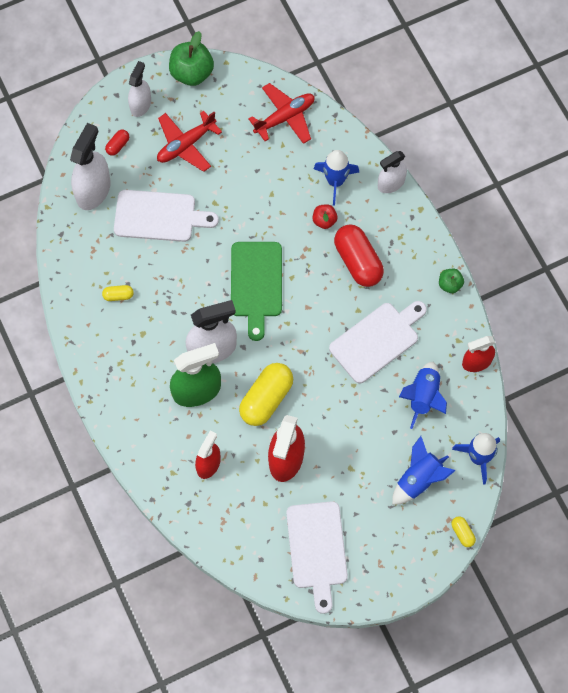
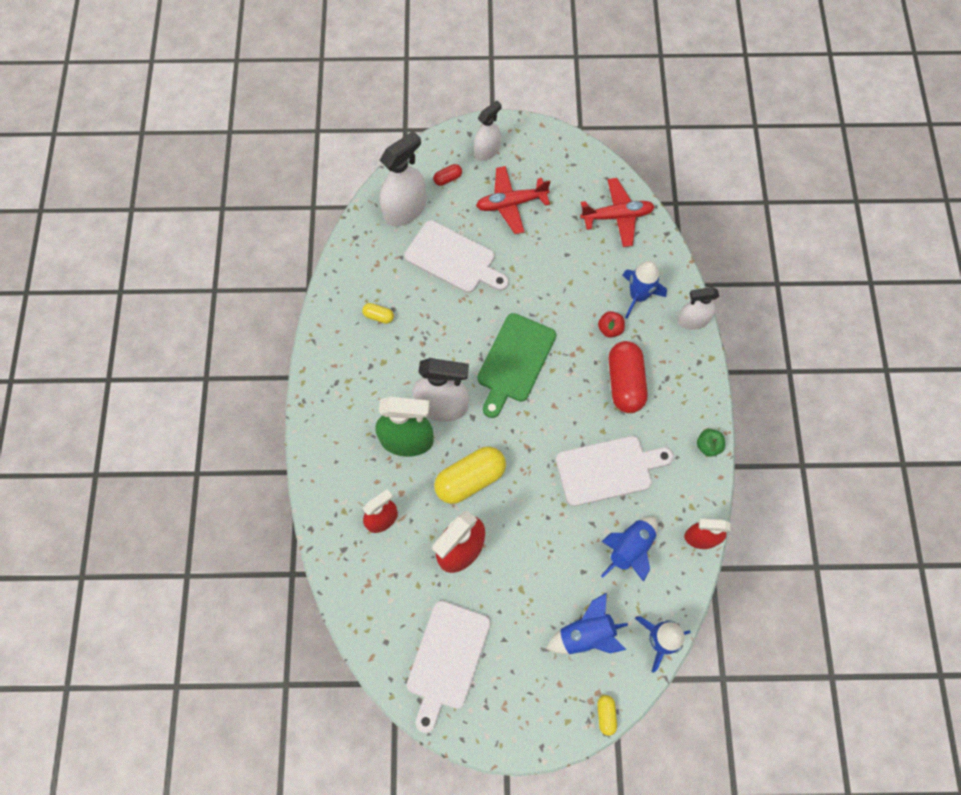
camera: 25 degrees right, 0 degrees up
green apple [169,31,214,86] -> none

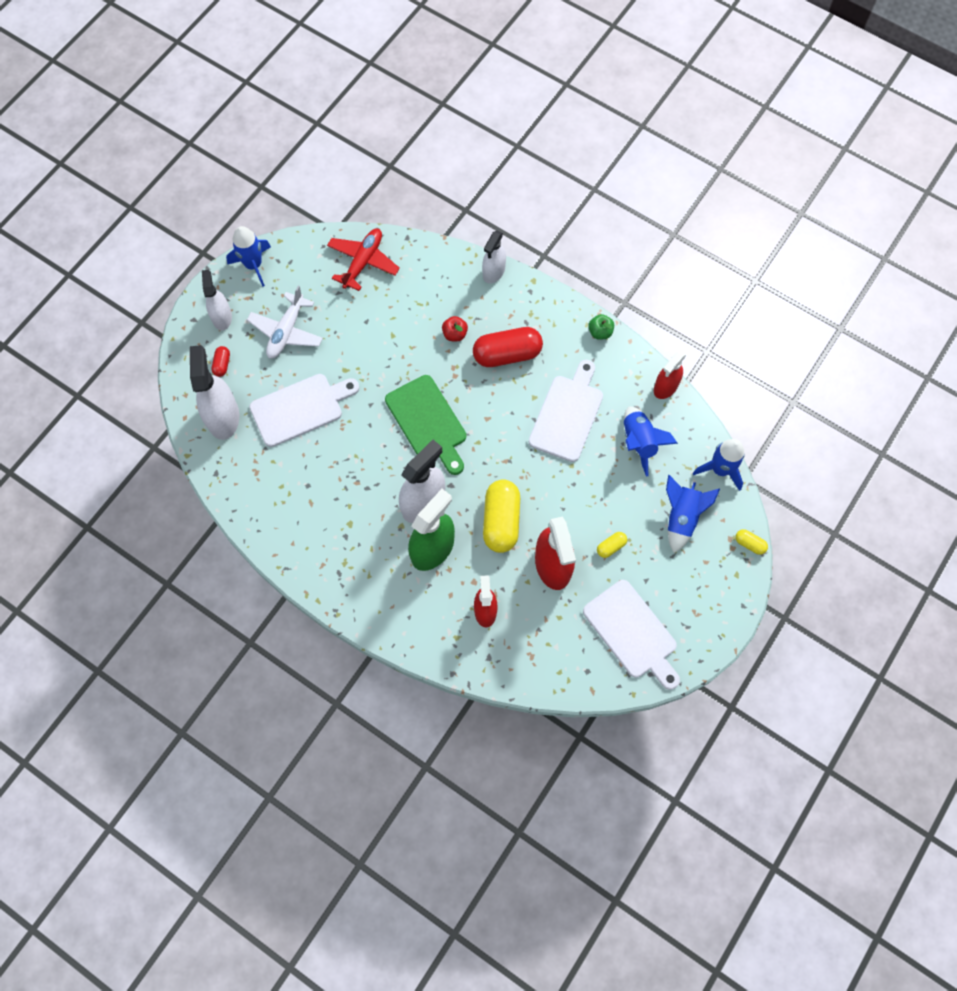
camera: 55 degrees left, 0 degrees up
yellow capsule [362,303,394,324] -> yellow capsule moved to [597,532,627,558]
red plane [476,166,550,234] -> white plane [247,286,323,359]
red capsule [609,341,648,413] -> red capsule turned 45 degrees counterclockwise [473,327,543,367]
blue rocket [622,261,667,318] -> blue rocket moved to [226,226,271,287]

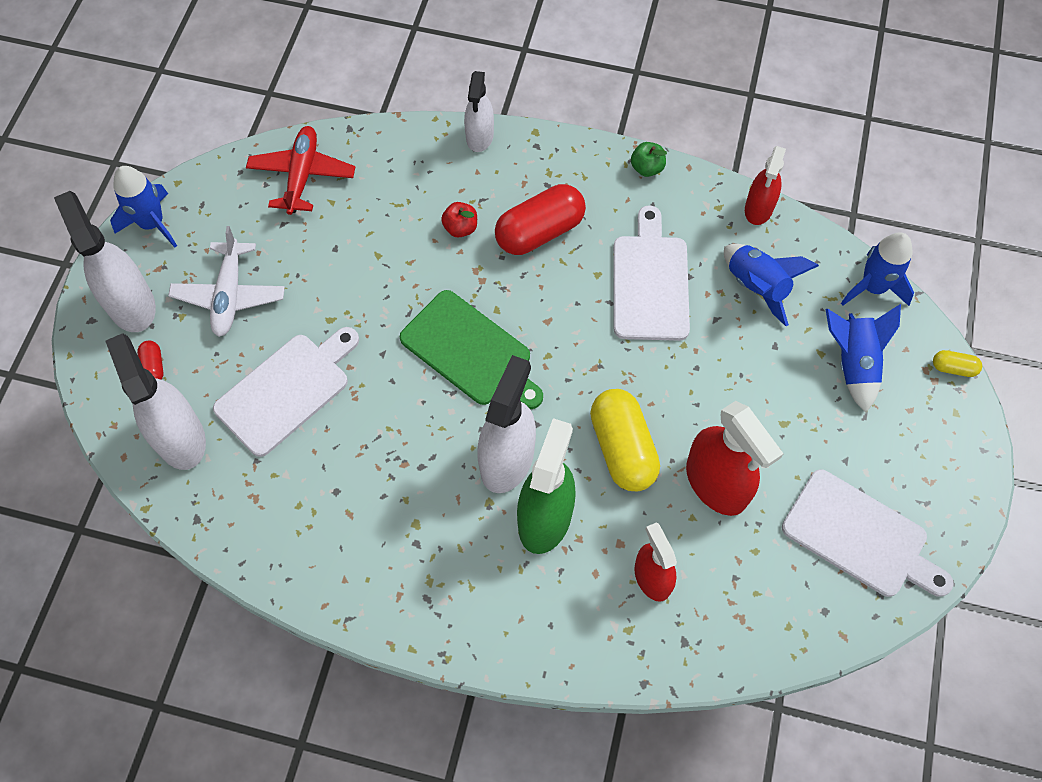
camera: 20 degrees left, 5 degrees down
white spray bottle [202,270,232,330] -> white spray bottle [54,191,156,332], size x1.58
yellow capsule [597,532,627,558] -> none

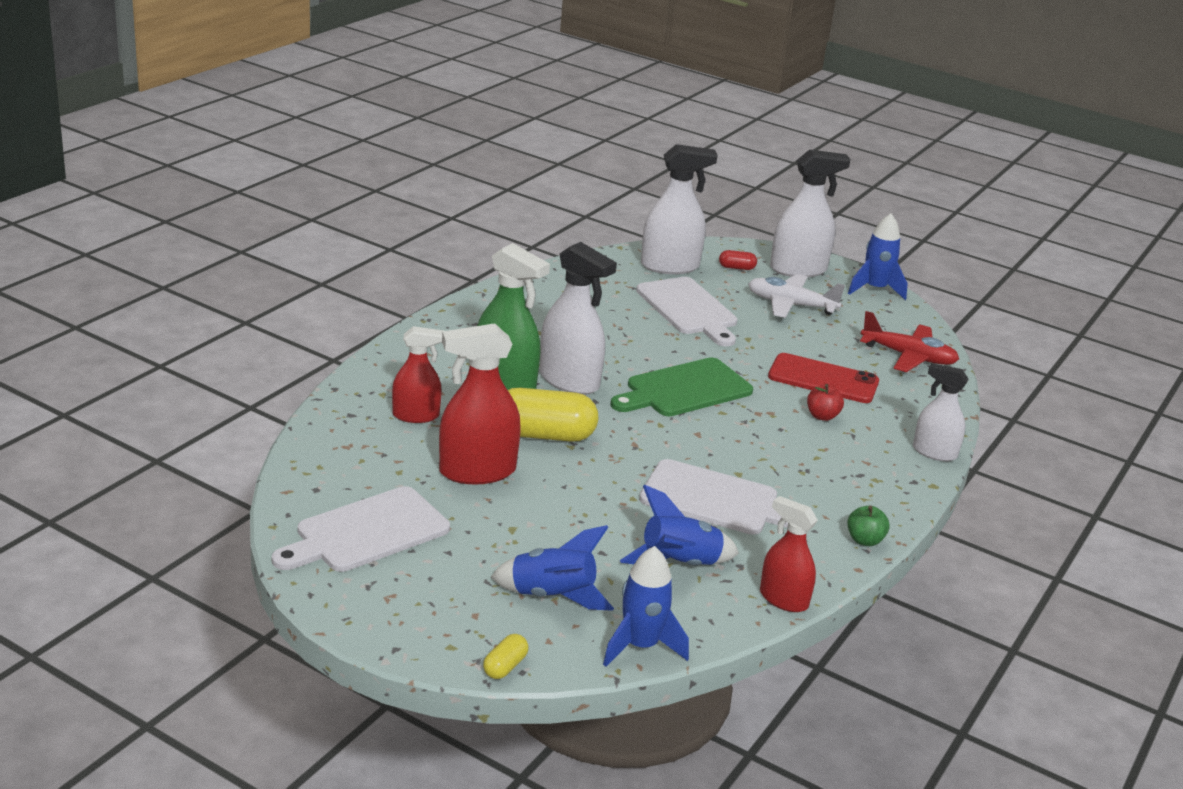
camera: 105 degrees right, 35 degrees down
red capsule [495,184,586,255] -> none
none -> red phone [768,353,879,403]

